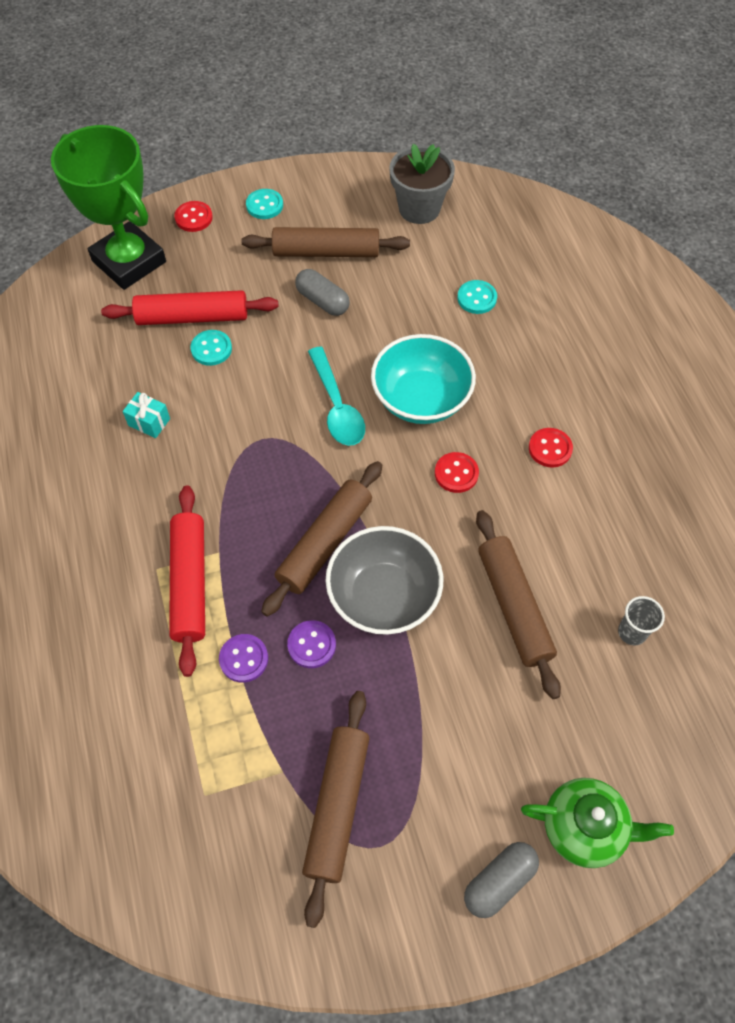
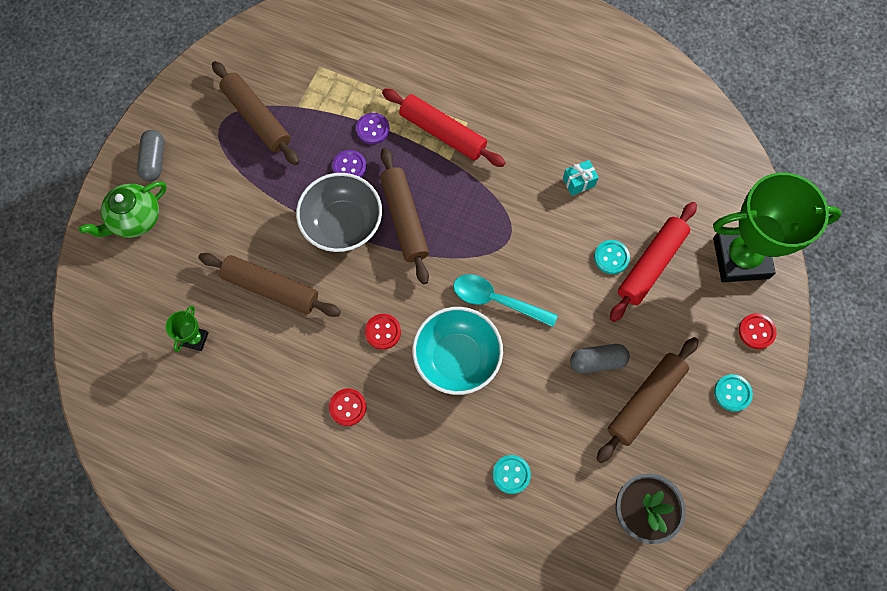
camera: 130 degrees right, 10 degrees up
grey cup [618,596,665,645] -> green trophy [165,305,209,352]

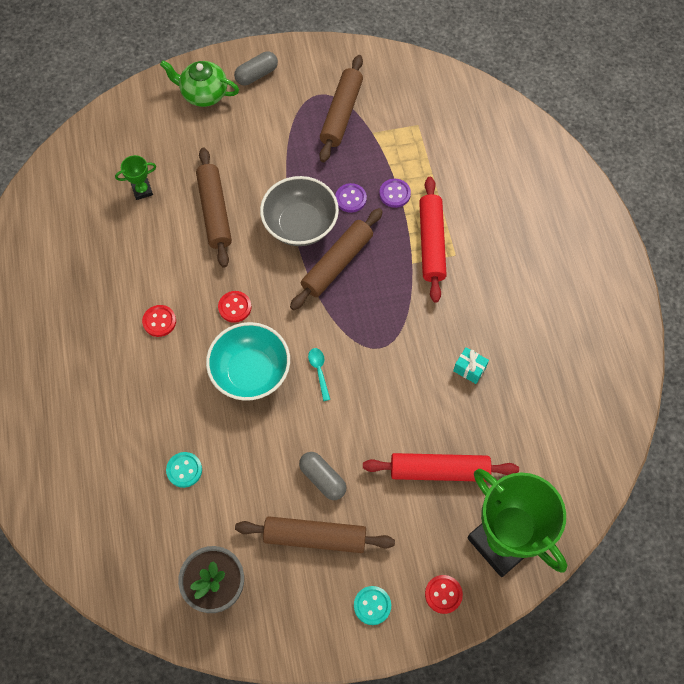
camera: 55 degrees right, 5 degrees down
turquoise spoon [453,274,558,327] -> turquoise spoon [308,348,330,401], size x0.55
turquoise button [594,240,630,274] -> none

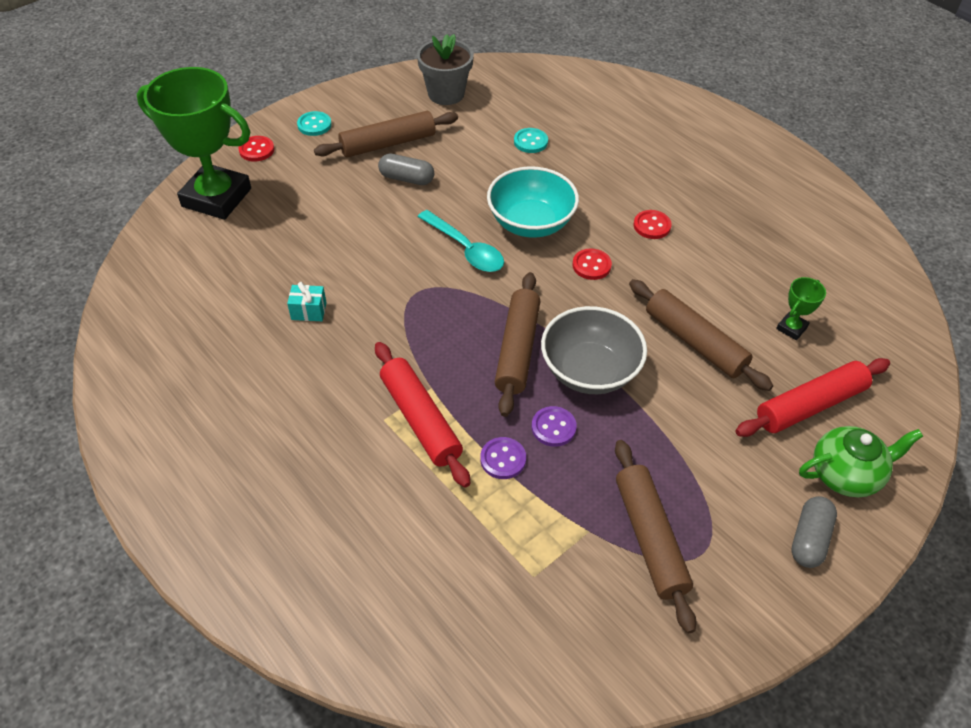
camera: 150 degrees right, 15 degrees down
turquoise spoon [308,348,330,401] -> turquoise spoon [418,210,504,272], size x1.83
red rolling pin [363,453,519,482] -> red rolling pin moved to [736,358,890,437]

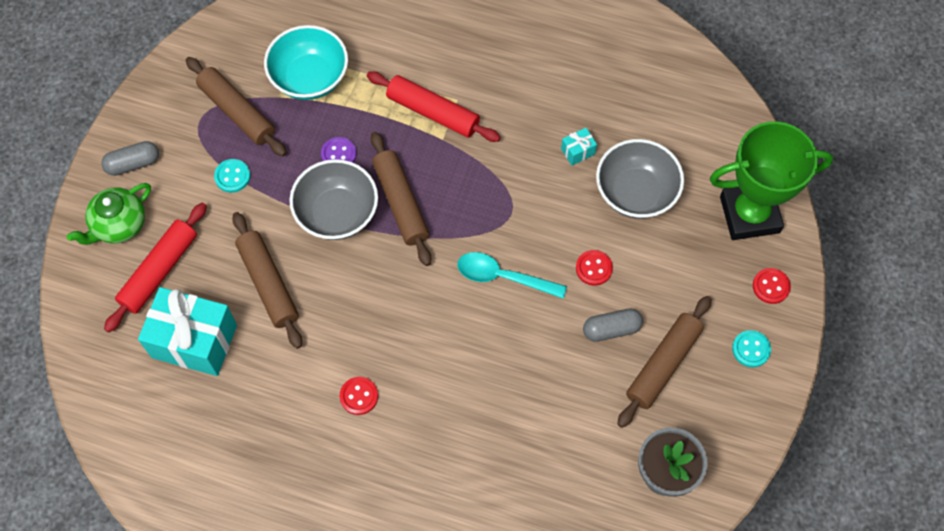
camera: 150 degrees right, 15 degrees up
purple button [480,437,526,479] -> none
turquoise bowl [487,166,579,238] -> turquoise bowl moved to [264,25,348,100]
turquoise button [514,128,548,153] -> turquoise button moved to [214,159,250,193]
red button [573,249,612,280] -> red button moved to [576,250,613,286]
brown rolling pin [629,279,773,391] -> brown rolling pin turned 45 degrees clockwise [232,212,302,349]
green trophy [776,277,826,340] -> turquoise gift [138,287,237,376]
grey capsule [791,496,837,568] -> grey capsule turned 75 degrees clockwise [101,141,159,176]
none -> grey bowl [596,139,684,219]

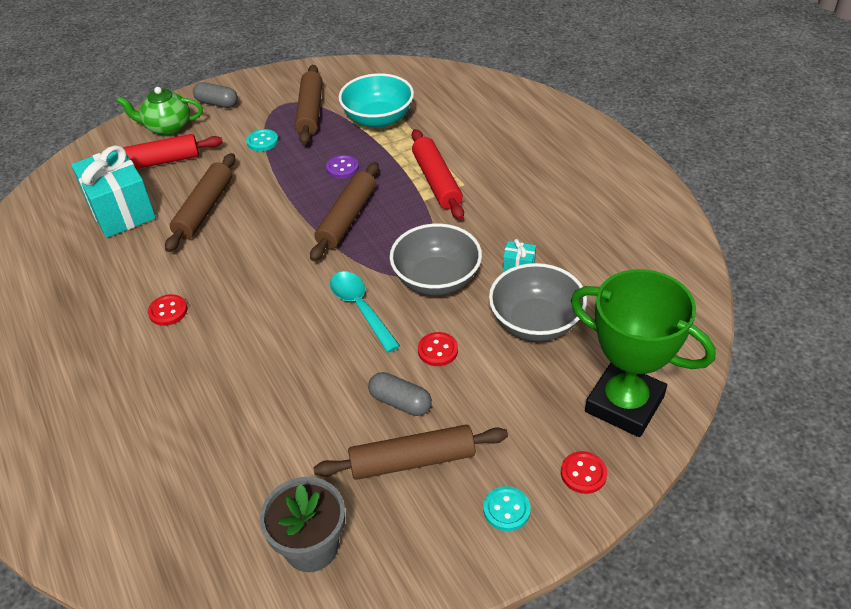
camera: 45 degrees right, 20 degrees down
grey bowl [289,159,378,240] -> grey bowl moved to [389,223,482,296]

